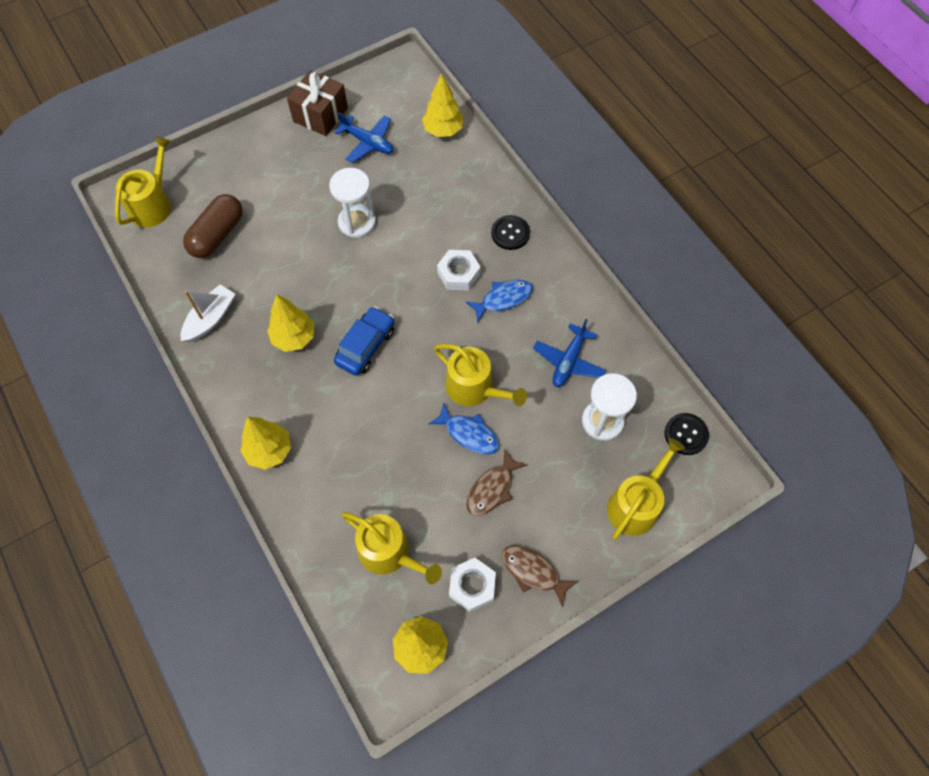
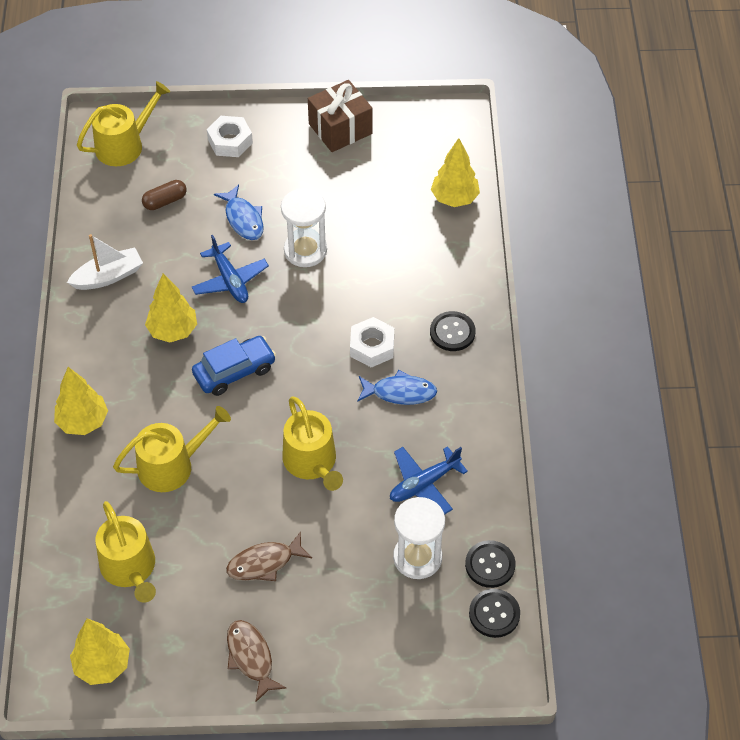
camera: 30 degrees right, 10 degrees down
brown capsule [183,194,243,258] -> brown capsule [142,180,186,210], size x0.57
blue plane [335,112,393,163] -> blue plane moved to [192,235,269,303]
blue fish [429,403,499,454] -> blue fish moved to [214,184,264,240]
white nut [449,558,496,612] -> white nut moved to [207,116,253,157]
yellow watering can [607,438,685,540] -> yellow watering can moved to [113,406,231,492]
none -> black button [465,540,516,588]

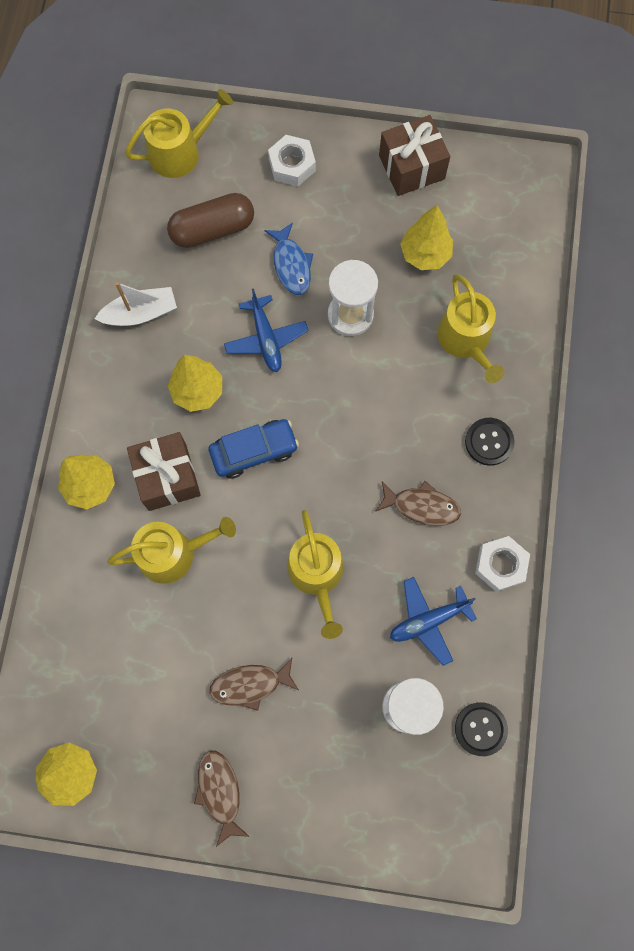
camera: 10 degrees right, 20 degrees up
yellow watering can [96,501,156,603] -> yellow watering can moved to [438,274,504,383]
brown capsule [142,180,186,210] -> brown capsule [167,193,254,248], size x1.75
white nut [350,317,394,368] -> white nut moved to [475,536,530,592]
blue fish [357,370,437,405] -> brown fish [375,481,461,526]
yellow tree [431,138,480,207] -> yellow tree moved to [400,205,453,270]
black button [469,589,520,638] -> none
none -> brown gift [127,432,201,511]

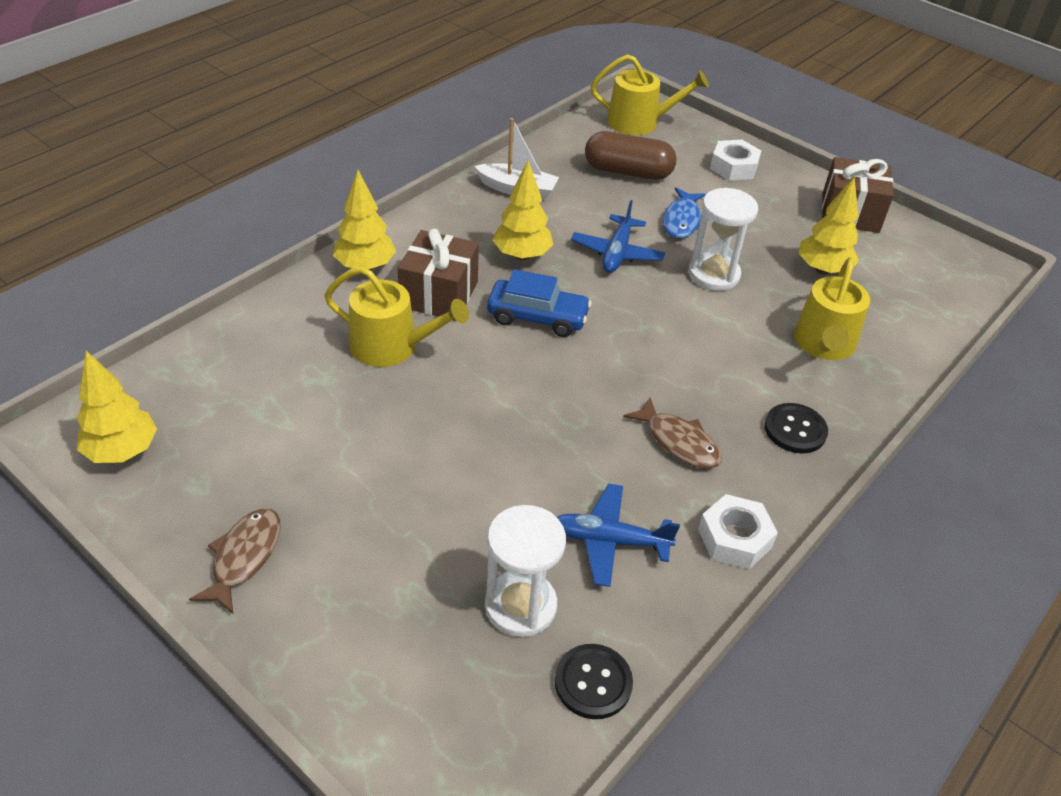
camera: 30 degrees right, 30 degrees down
brown fish [209,658,299,711] -> none
yellow watering can [287,510,343,639] -> none

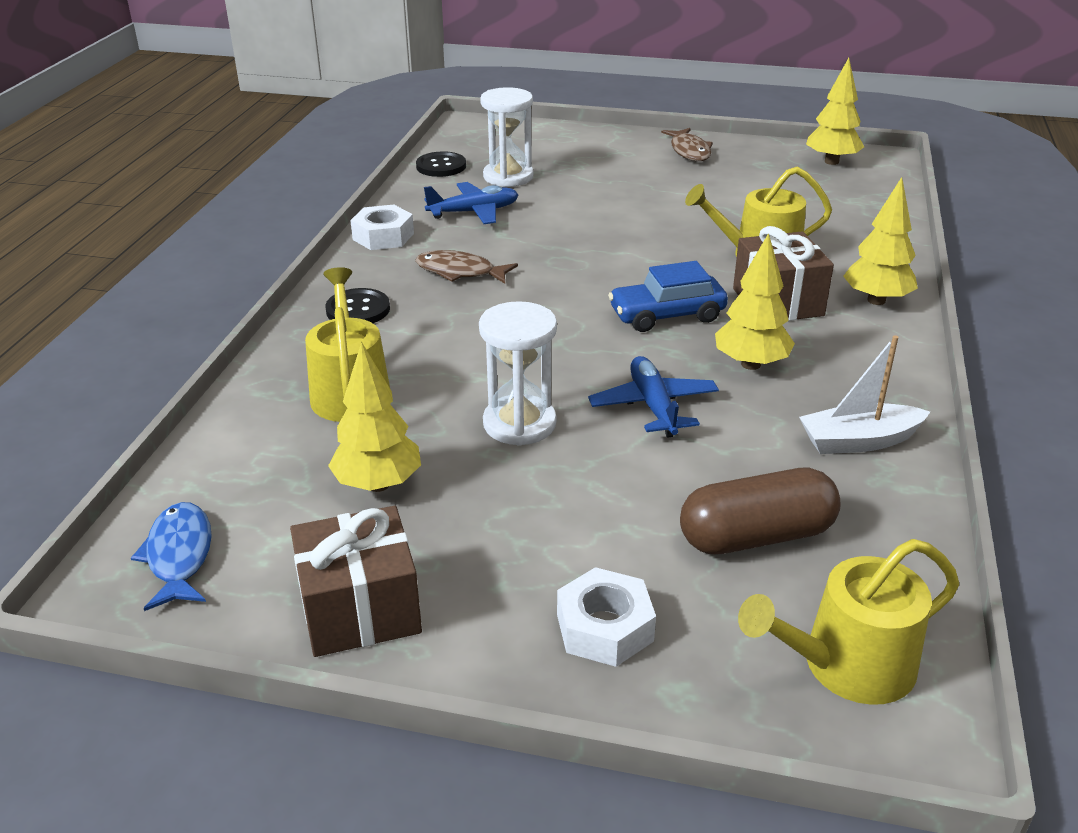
camera: 155 degrees right, 10 degrees down
blue fish [663,188,706,239] -> blue fish moved to [131,502,212,611]

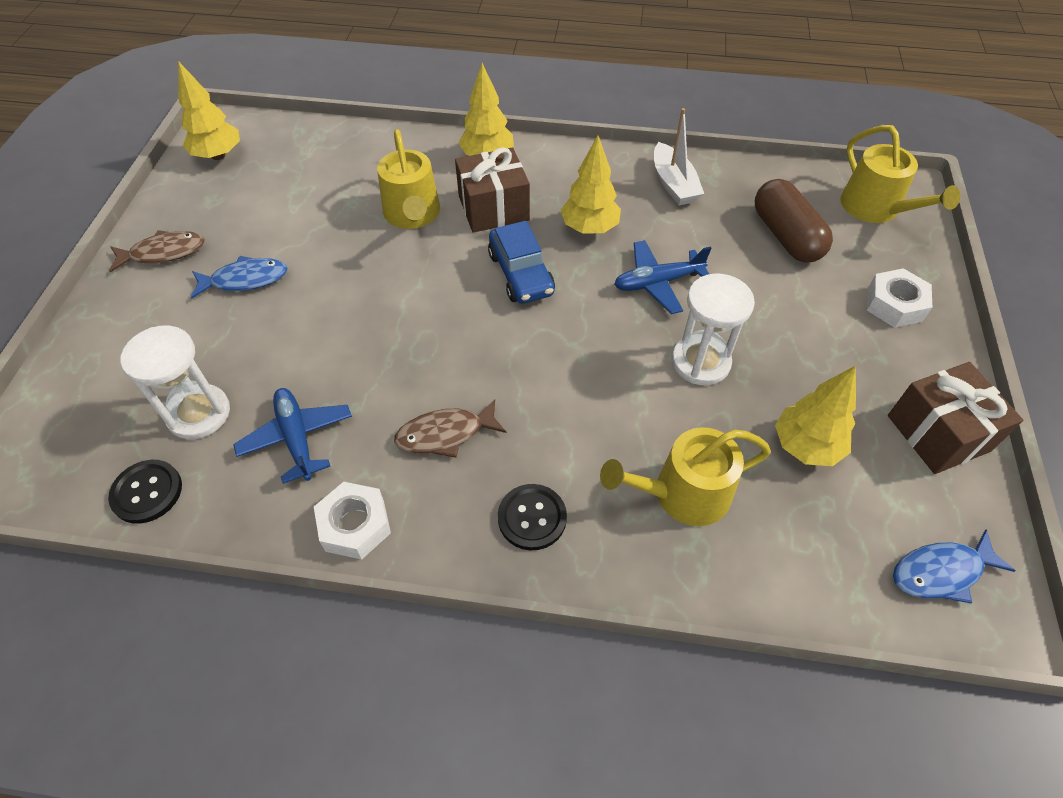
camera: 95 degrees left, 20 degrees up
brown fish [415,250,518,284] -> brown fish turned 60 degrees clockwise [394,399,506,458]
none -> blue fish [191,256,288,299]

